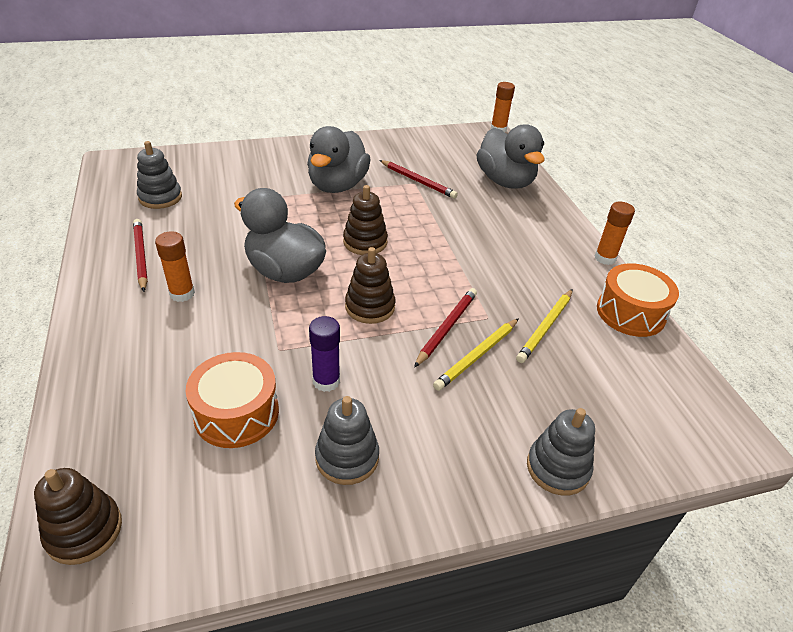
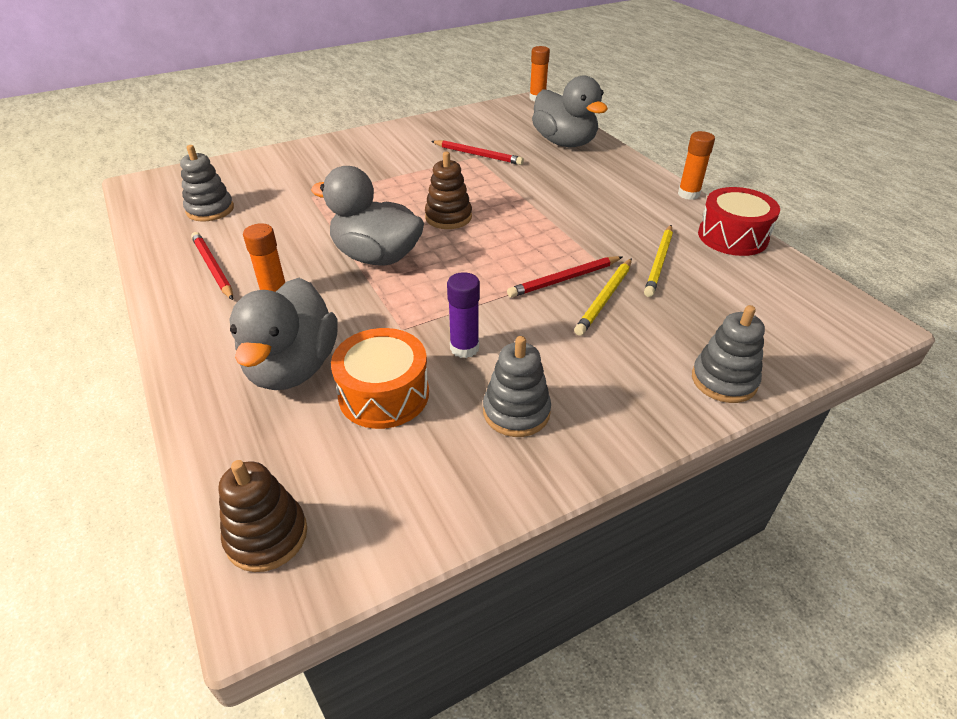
camera: 10 degrees left, 0 degrees up
grey duck [307,126,371,193] -> grey duck moved to [229,278,337,390]
brown stacking toy [345,247,395,324] -> none
red pencil [414,288,477,368] -> red pencil turned 135 degrees counterclockwise [507,256,622,298]
orange drum [597,263,679,337] -> red drum [698,187,780,256]

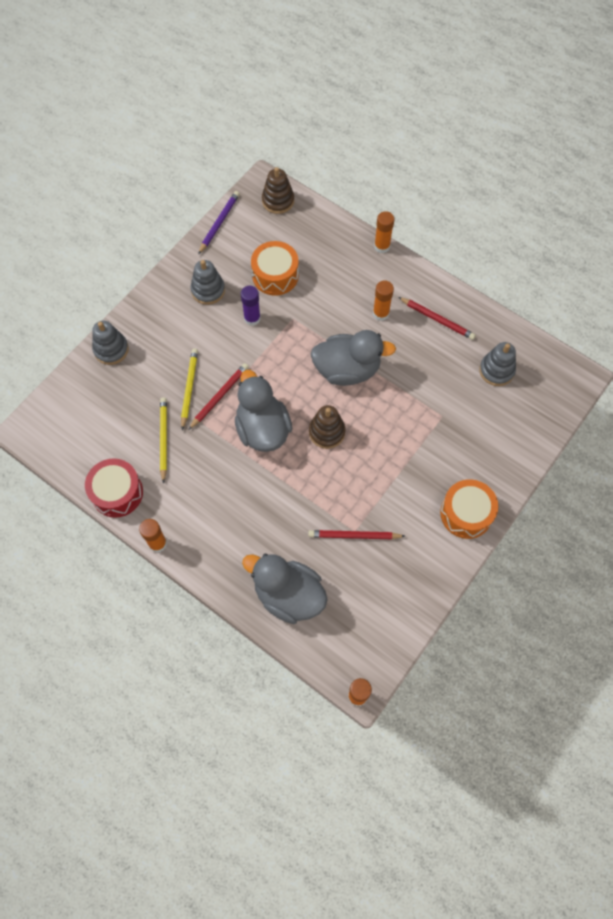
camera: 155 degrees right, 25 degrees up
grey duck [229,278,337,390] -> grey duck moved to [235,370,292,452]
none -> purple pencil [198,191,240,254]
none -> orange glue stick [374,211,394,253]
none -> orange drum [440,479,498,539]

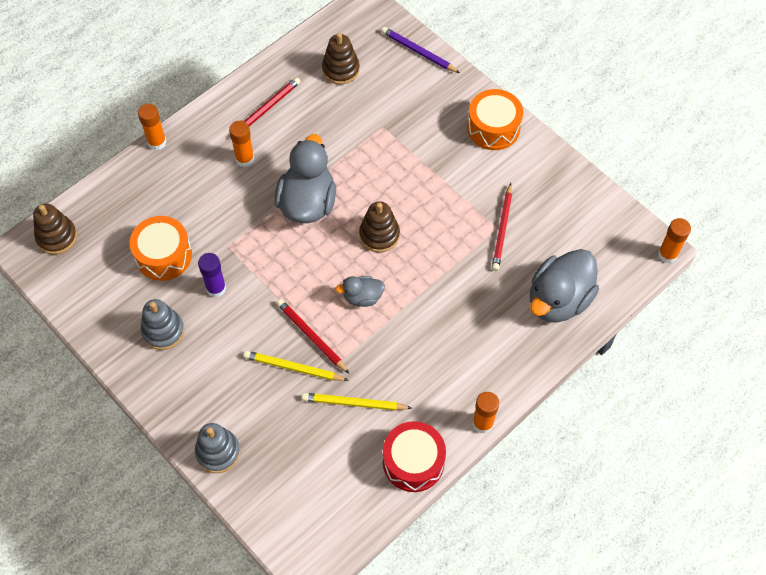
camera: 80 degrees left, 5 degrees down
purple pencil [198,191,240,254] -> purple pencil moved to [381,27,460,73]
grey duck [235,370,292,452] -> grey duck [335,276,385,307], size x0.51
grey stacking toy [479,342,516,386] -> brown stacking toy [322,33,360,85]

